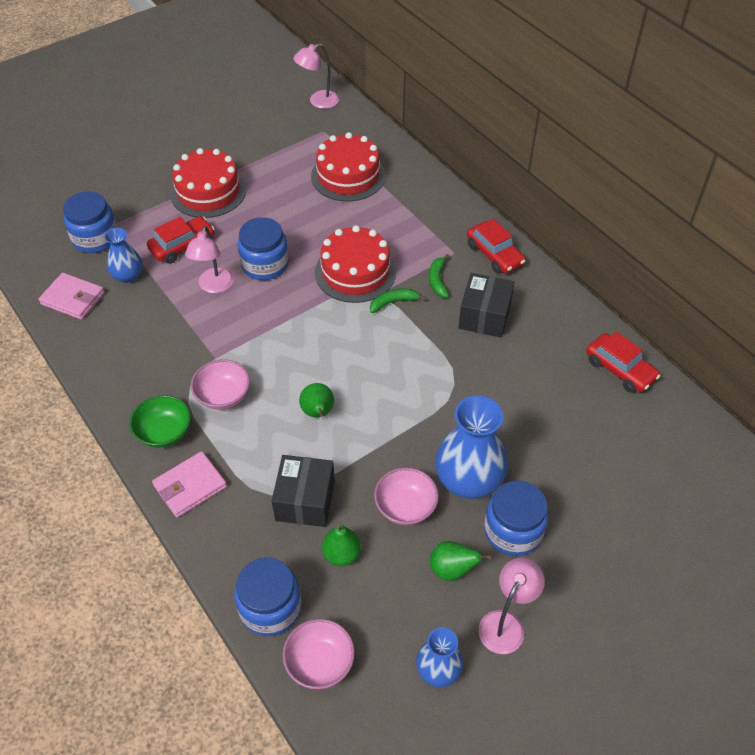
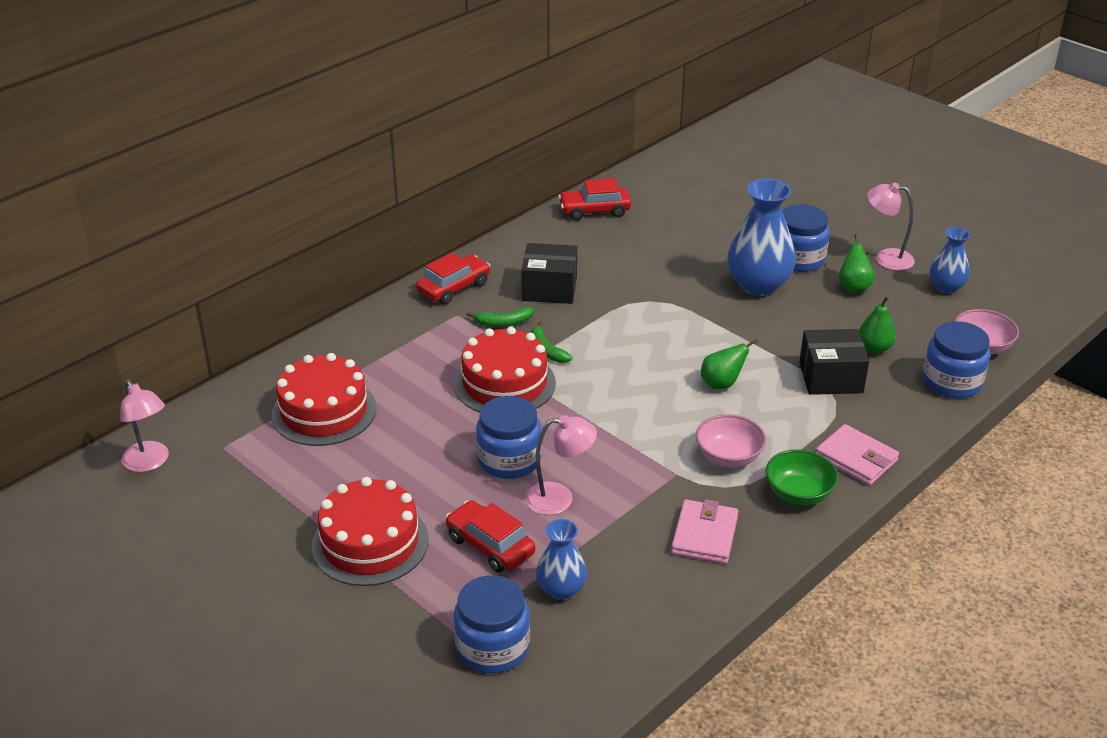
camera: 100 degrees left, 15 degrees down
pink wallet [39,273,105,320] -> pink wallet moved to [671,499,738,564]
pink bowl [374,467,439,525] -> none
red car [586,332,660,393] -> red car turned 135 degrees counterclockwise [558,178,631,220]

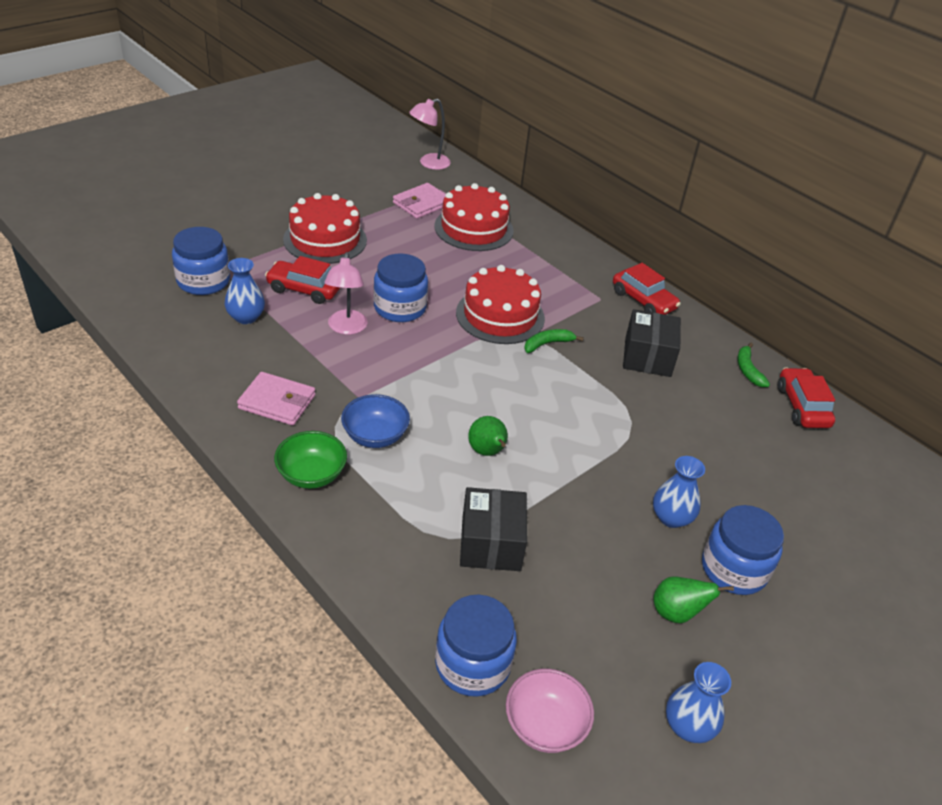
camera: 90 degrees right, 5 degrees up
red car [445,500,535,573] -> red car turned 120 degrees counterclockwise [265,256,341,304]
green banana [467,307,534,327] -> green banana moved to [737,343,770,387]
pink bowl [696,414,766,468] -> blue bowl [341,394,410,448]
blue vase [727,179,796,296] -> blue vase [653,456,705,528], size x0.58
pink wallet [816,424,899,486] -> pink wallet moved to [393,183,446,219]
green pear [859,296,896,353] -> none
pink lamp [867,182,915,271] -> none

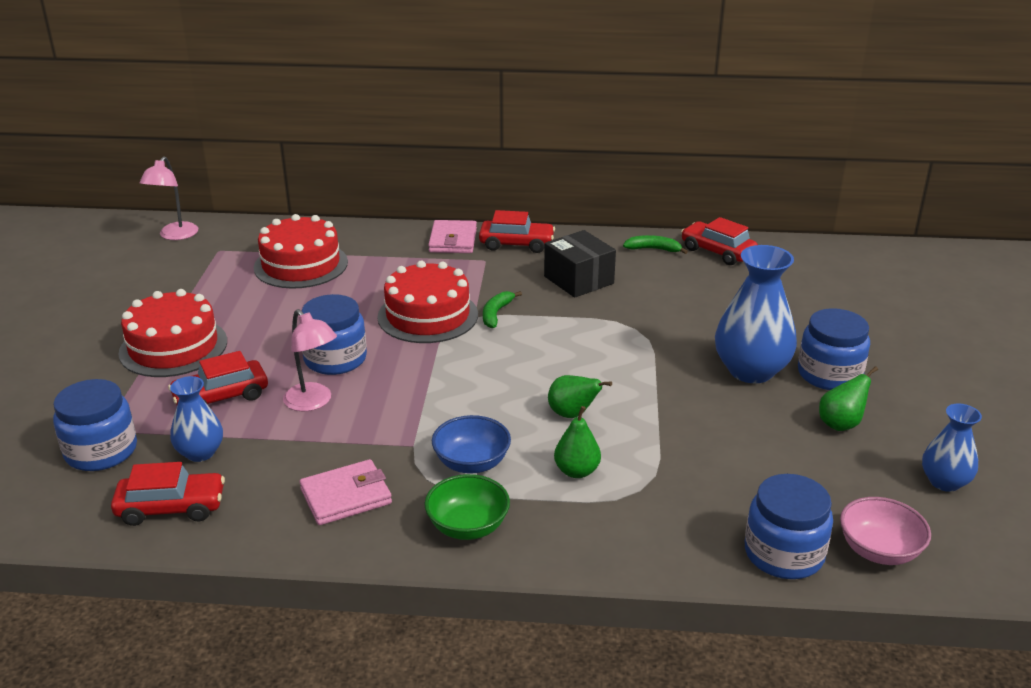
camera: 40 degrees left, 10 degrees down
pink wallet [393,183,446,219] -> pink wallet moved to [428,220,477,253]
black box [460,487,527,571] -> none
blue vase [653,456,705,528] -> blue vase [715,245,797,383], size x1.74
green banana [737,343,770,387] -> green banana turned 150 degrees clockwise [623,235,688,254]
none -> red car [111,462,225,526]
none -> green pear [554,406,601,478]

